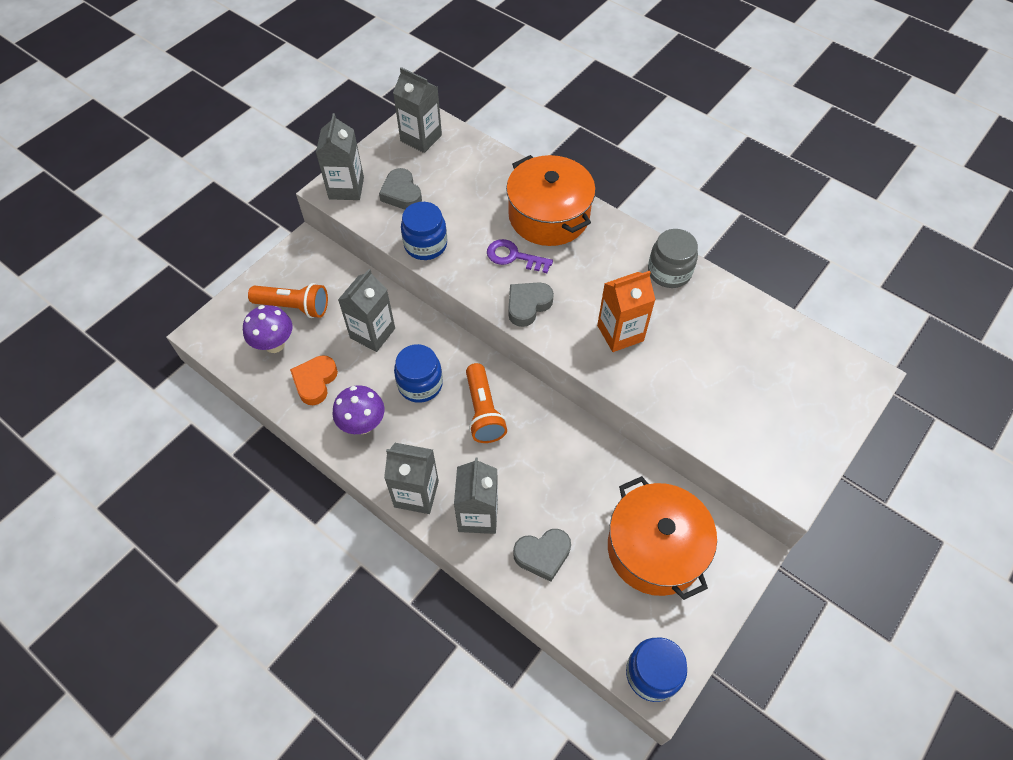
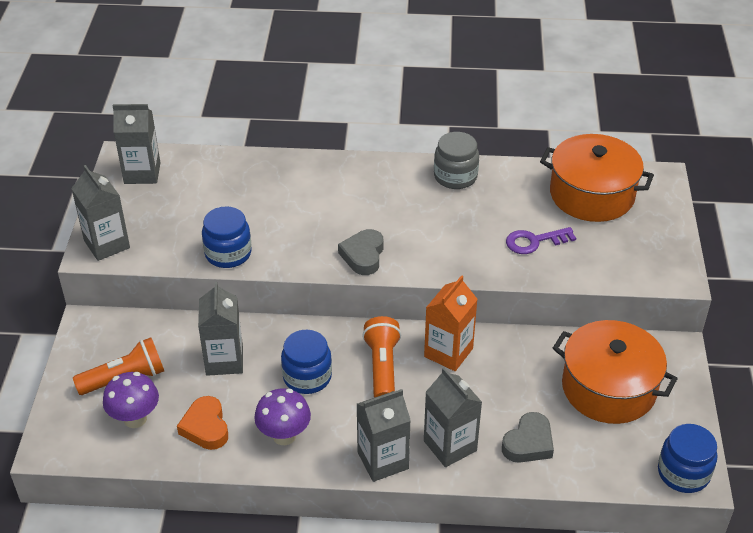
camera: 35 degrees left, 15 degrees down
grey heart [379,168,422,210] -> none
orange flashlight [466,363,507,443] -> orange flashlight turned 135 degrees counterclockwise [362,316,401,398]
purple key [487,239,553,273] -> purple key moved to [506,227,576,254]
orange pot [506,155,596,246] -> orange pot moved to [540,134,654,222]
orange carton [597,271,655,352] -> orange carton moved to [424,275,478,371]

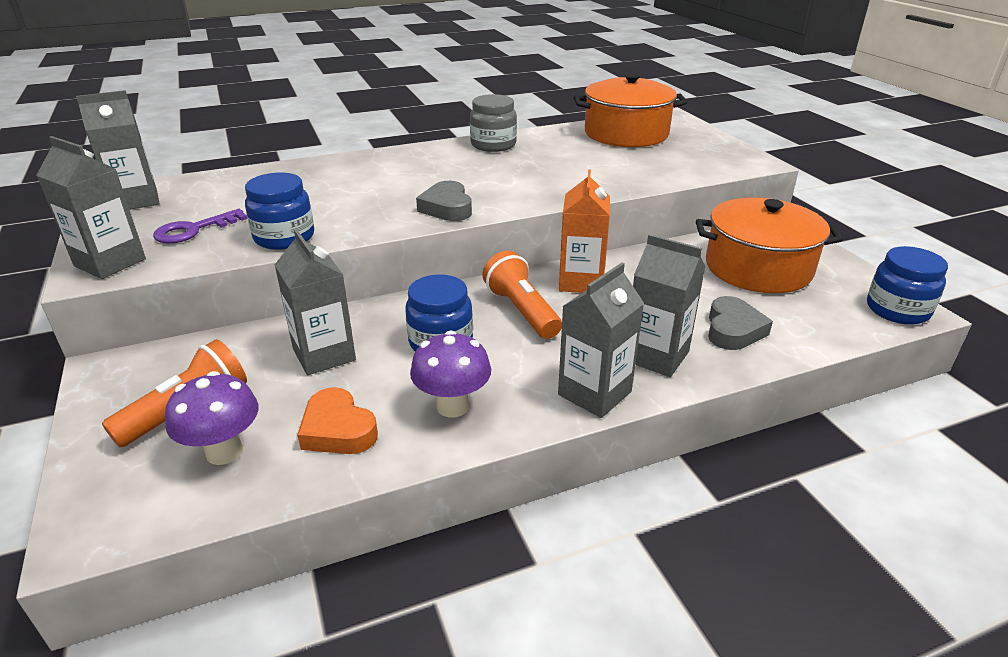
camera: 25 degrees left, 10 degrees down
purple key [506,227,576,254] -> purple key moved to [153,209,247,243]

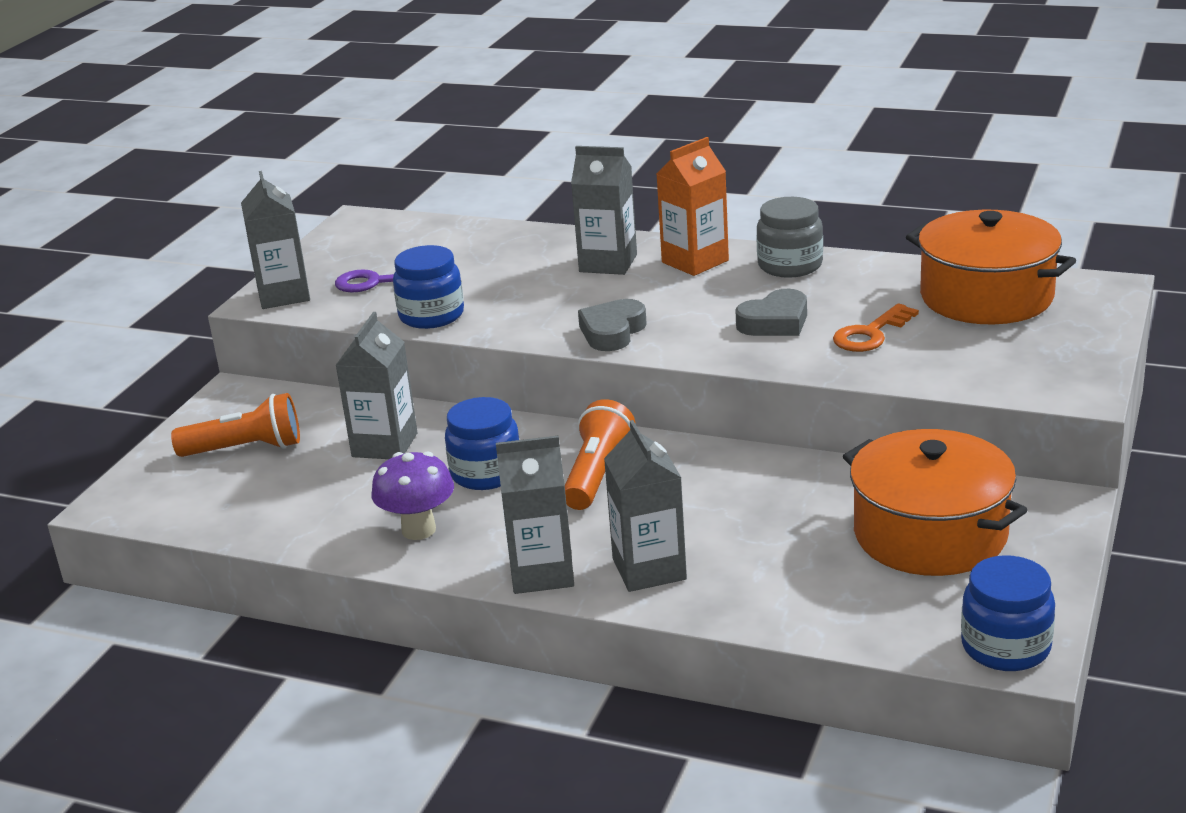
camera: 45 degrees right, 5 degrees down
grey carton [76,90,160,210] -> grey carton moved to [571,146,637,275]
purple mushroom [165,371,258,465] -> none
orange heart [297,387,378,454] -> none
orange carton [559,169,610,293] -> orange carton moved to [657,137,729,276]
grey heart [708,296,773,350] -> grey heart moved to [735,289,807,336]
none -> orange key [833,303,919,352]

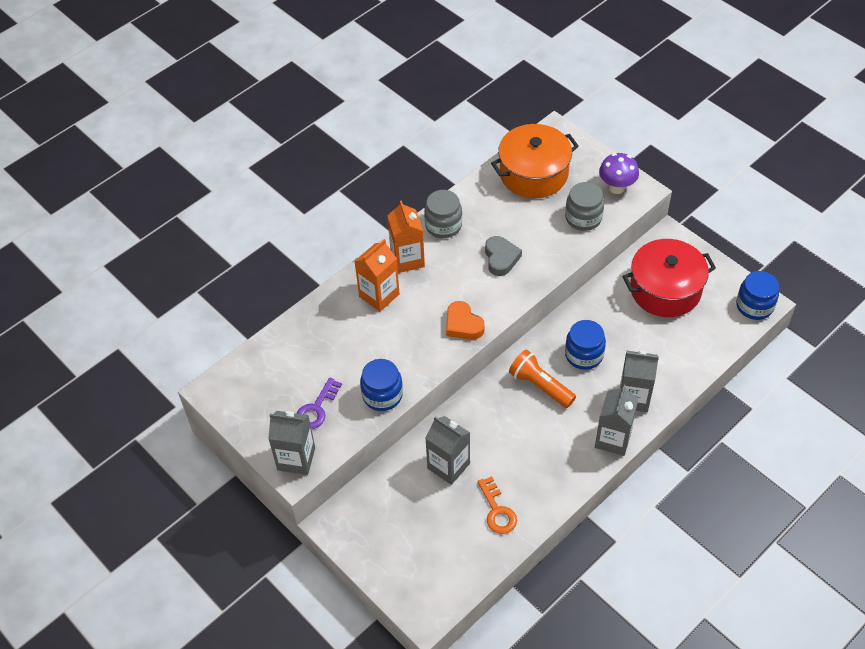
camera: 65 degrees left, 25 degrees up
orange flashlight [171,393,300,457] -> none
purple mushroom [372,451,454,540] -> purple mushroom moved to [599,153,639,194]
blue jar [445,397,520,490] -> blue jar moved to [565,320,606,370]
grey carton [571,146,637,275] -> orange carton [354,239,400,312]
grey heart [578,299,647,351] -> orange heart [446,301,485,340]
orange key [833,303,919,352] -> orange key moved to [478,476,517,534]
orange pot [843,429,1027,576] -> red pot [622,239,716,317]
none -> grey jar [565,182,604,231]

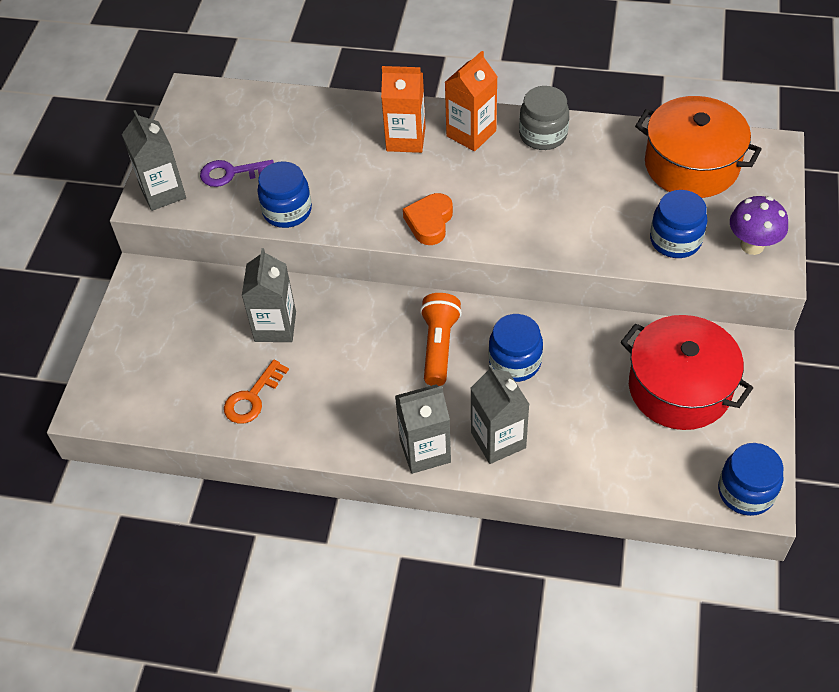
camera: 55 degrees right, 0 degrees up
grey heart [485,236,522,276] -> none
grey jar [565,182,604,231] -> blue jar [650,190,707,258]

